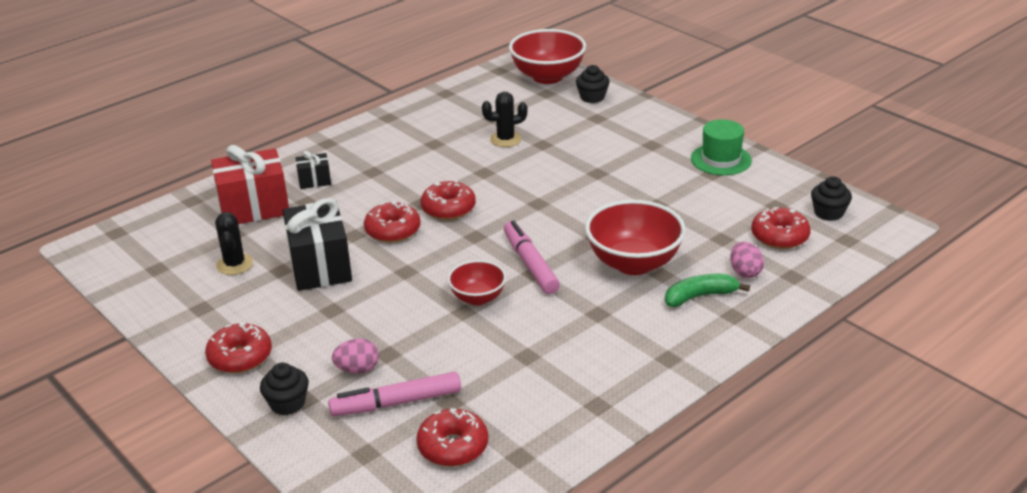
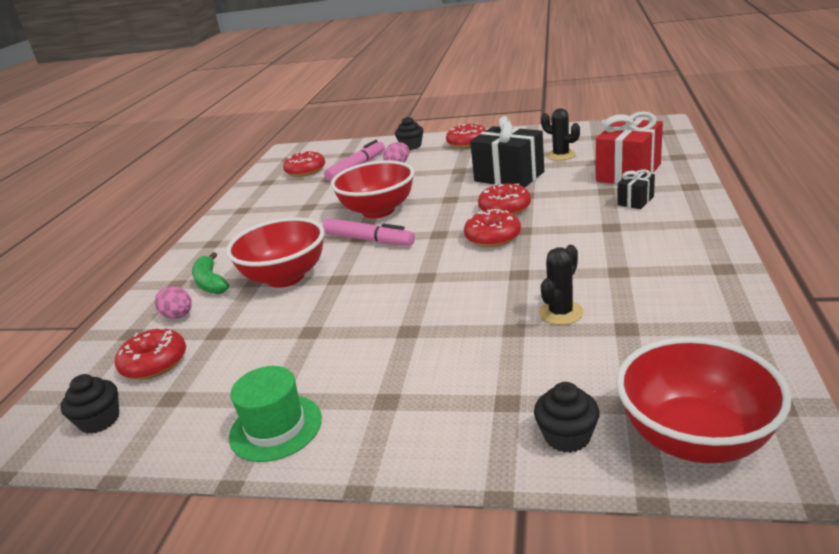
camera: 145 degrees right, 5 degrees down
red bowl [447,260,506,305] -> red bowl [331,160,414,219], size x1.74
green banana [665,274,750,307] -> green banana turned 120 degrees clockwise [192,252,229,294]

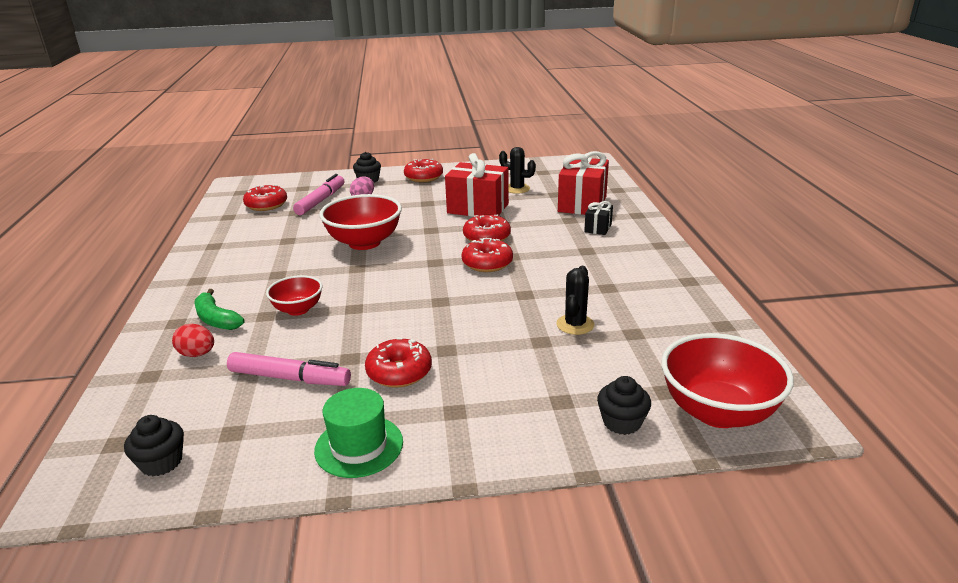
camera: 20 degrees left, 0 degrees up
red donut [115,327,186,380] -> red donut moved to [365,338,432,388]
pink egg [155,286,192,319] -> red egg [172,324,214,357]
red bowl [226,217,325,288] -> red bowl [266,275,323,316], size x0.57
pink marker [323,218,415,246] -> pink marker moved to [227,352,351,386]
black gift [470,116,544,188] -> red gift [445,153,509,217]

